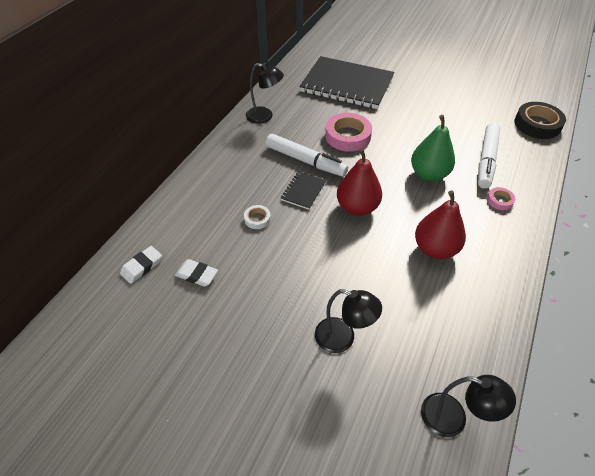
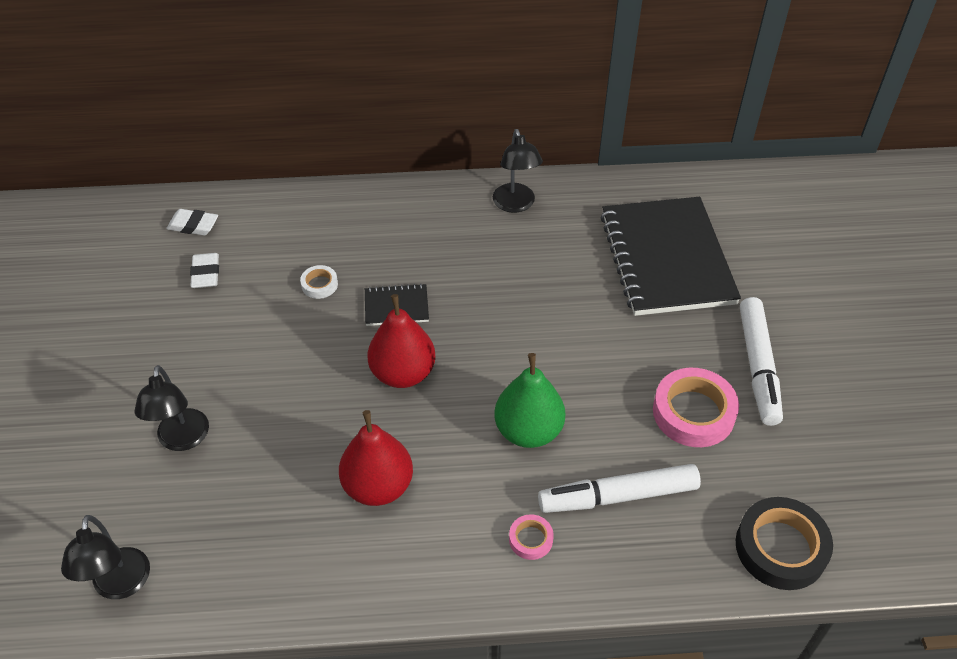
camera: 60 degrees right, 0 degrees up
white marker [266,134,348,177] -> white marker moved to [740,297,783,426]
pink tape [325,113,372,152] -> pink tape moved to [653,368,739,447]

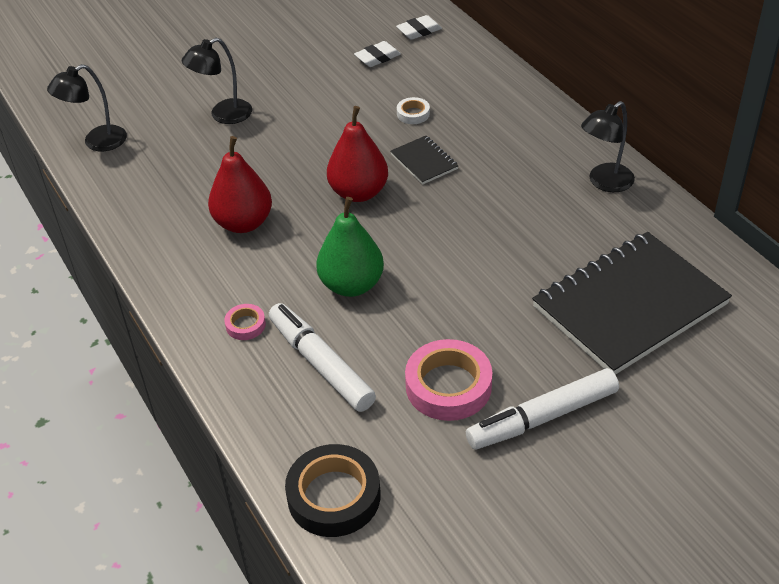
camera: 65 degrees right, 5 degrees down
white eraser [166,209,218,235] -> white eraser turned 75 degrees clockwise [396,15,442,40]

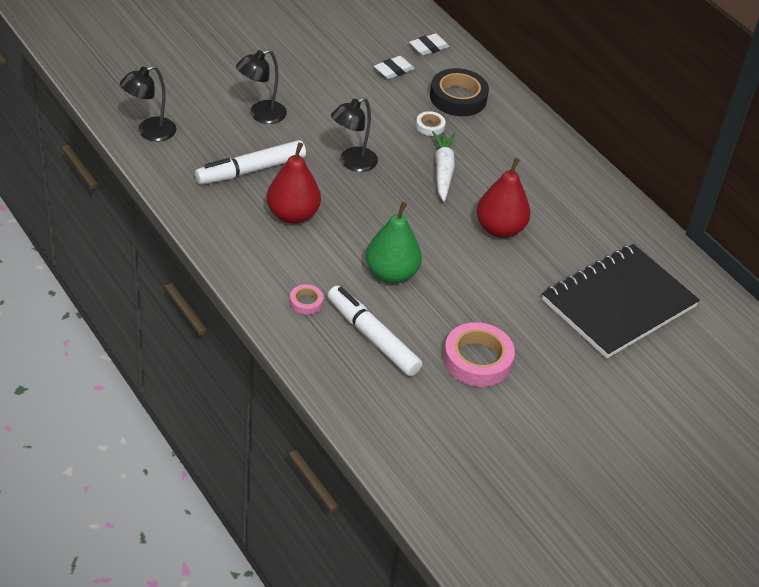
camera: 10 degrees left, 0 degrees up
black tape [285,444,381,537] -> black tape moved to [430,68,489,116]
red pear [327,106,388,202] -> red pear moved to [477,158,530,238]
black notebook [390,136,459,185] -> white carrot [432,131,455,202]
white marker [466,368,619,450] -> white marker moved to [195,140,306,185]
black lamp [581,101,635,192] -> black lamp moved to [331,97,378,172]

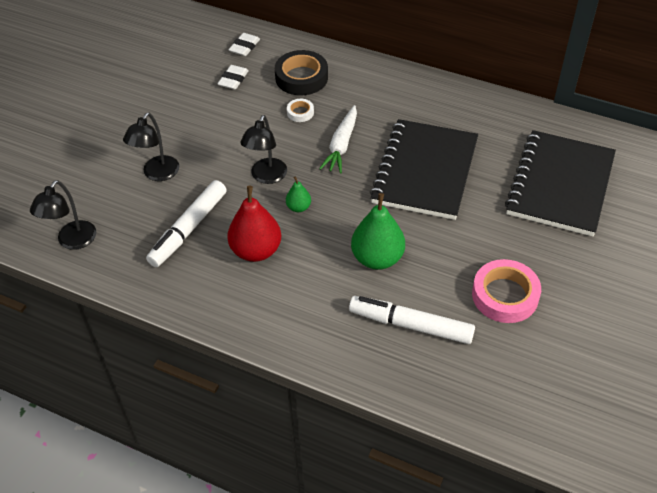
camera: 25 degrees left, 5 degrees up
pink tape [290,284,323,315] -> none
white carrot [432,131,455,202] -> white carrot turned 135 degrees counterclockwise [319,105,357,173]
red pear [477,158,530,238] -> black notebook [370,119,478,220]
none -> green pear [286,176,311,212]

